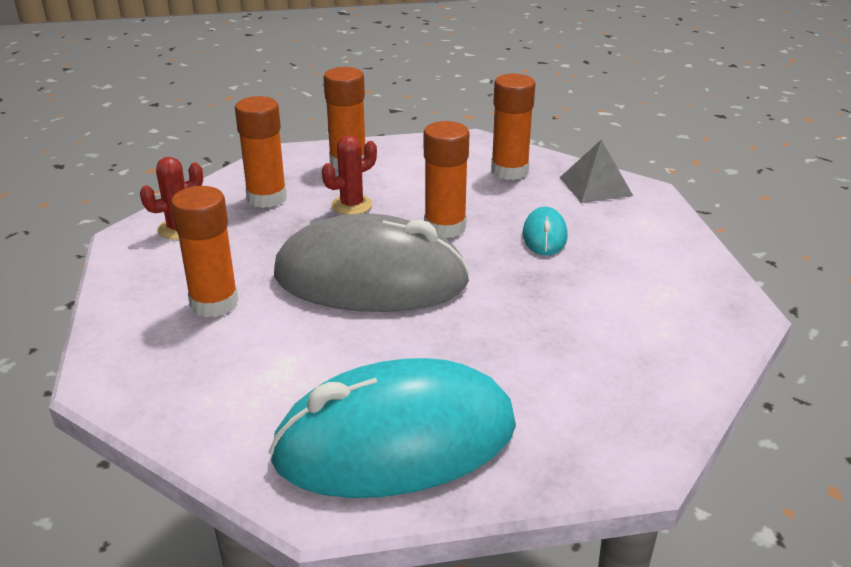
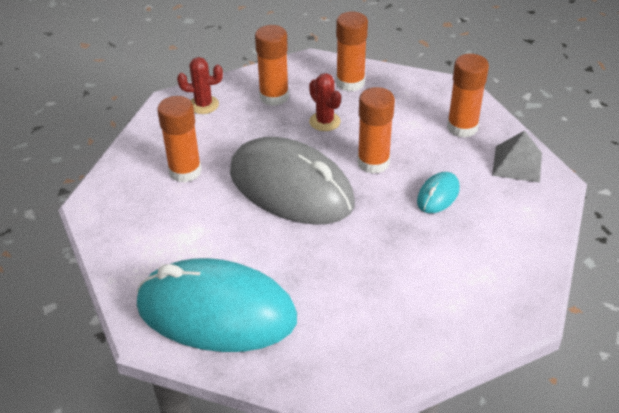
camera: 30 degrees right, 10 degrees up
red cactus [322,135,377,215] -> red cactus turned 60 degrees clockwise [309,73,341,131]

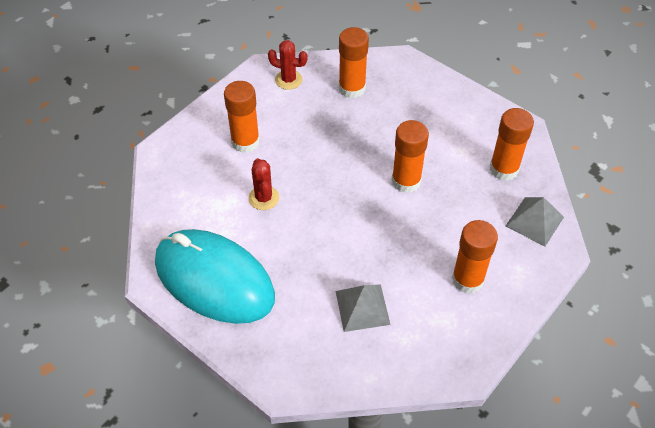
camera: 20 degrees right, 10 degrees up
grey mouse [230,137,355,225] -> none
red cactus [309,73,341,131] -> red cactus moved to [248,158,279,210]
orange glue stick [336,12,368,92] -> orange glue stick moved to [452,220,498,294]
turquoise mouse [417,172,460,213] -> none
none -> grey pyramid [336,284,391,332]

